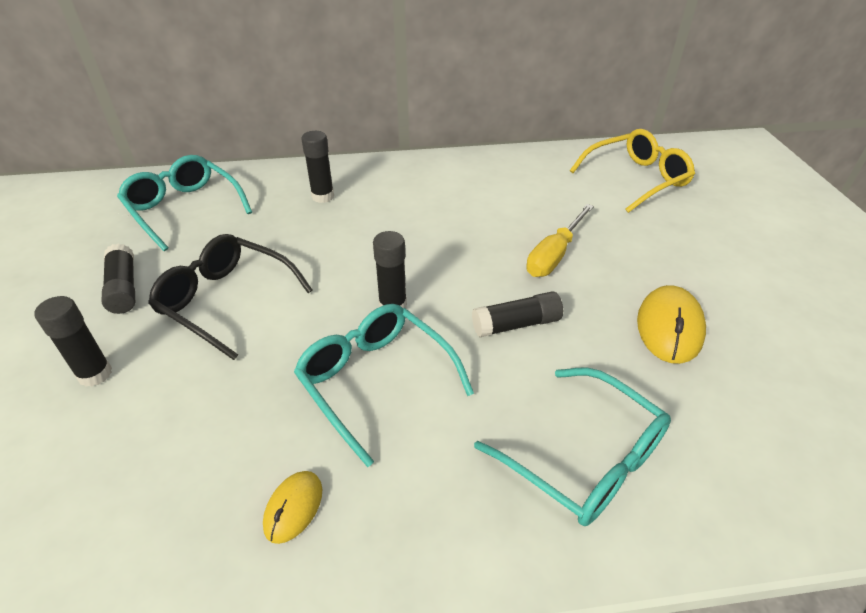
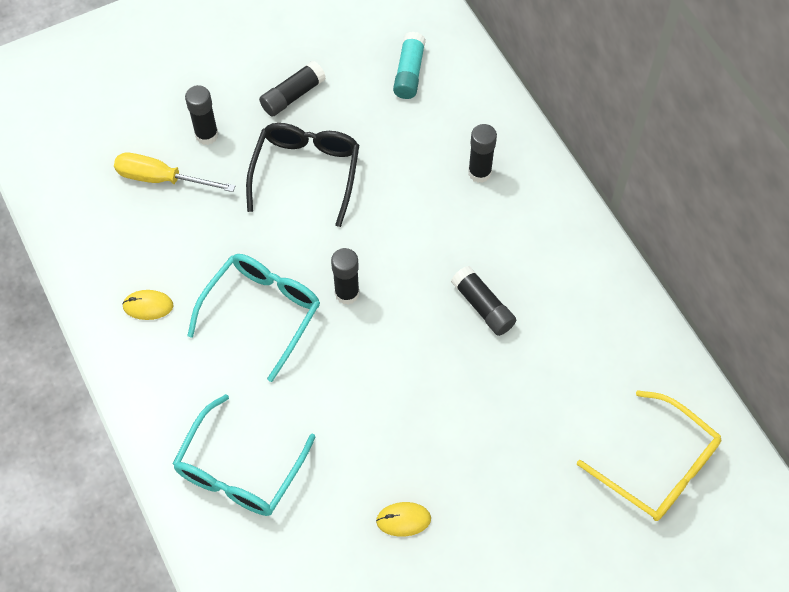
camera: 70 degrees right, 20 degrees up
turquoise glasses [117,155,252,251] -> turquoise glue stick [393,32,426,99]
black glue stick [472,291,563,338] -> black glue stick moved to [451,266,516,336]
yellow screwdriver [526,204,594,277] -> yellow screwdriver moved to [114,152,235,192]
yellow mouse [637,285,706,364] -> yellow mouse [376,502,431,537], size x0.58

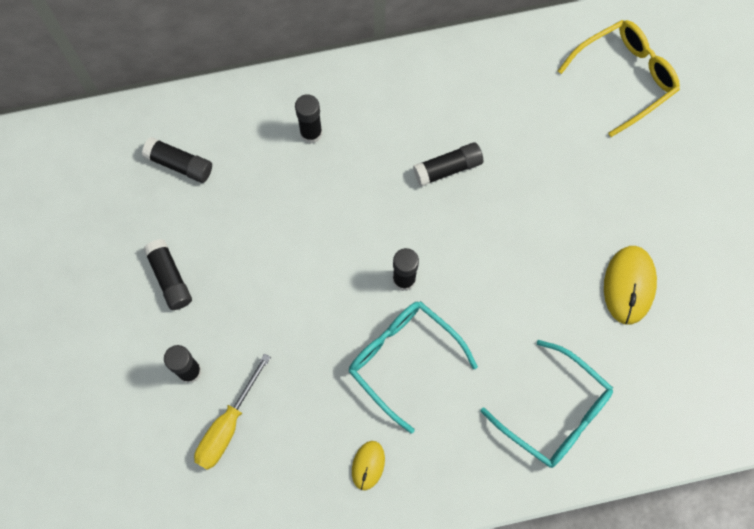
camera: 75 degrees left, 10 degrees up
black glasses [246,123,359,227] -> none
yellow mouse [376,502,431,537] -> yellow mouse [604,246,657,325], size x1.73
turquoise glue stick [393,32,426,99] -> black glue stick [142,137,212,183]

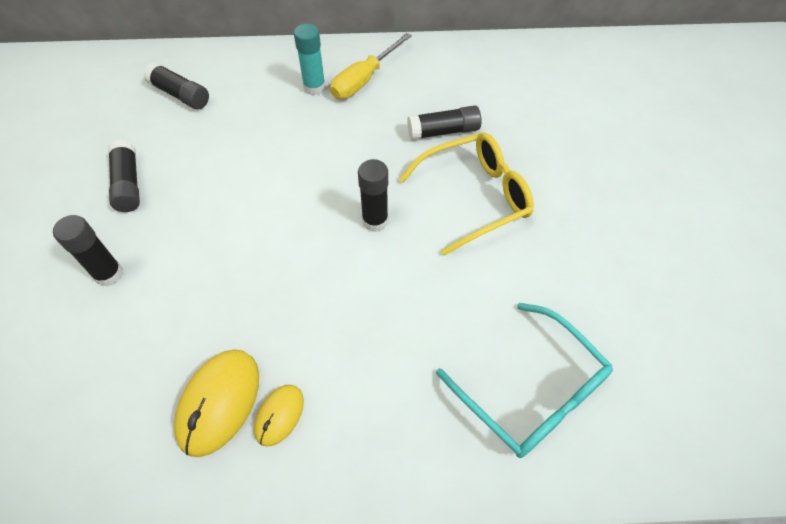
camera: 10 degrees right, 15 degrees down
yellow screwdriver [194,353,271,470] -> yellow screwdriver moved to [330,33,412,99]
black glue stick [295,94,322,144] -> turquoise glue stick [294,24,326,96]
turquoise glasses [349,301,478,433] -> none
yellow glasses [558,20,680,137] -> yellow glasses moved to [399,133,534,256]
yellow mouse [604,246,657,325] -> yellow mouse moved to [174,349,259,457]

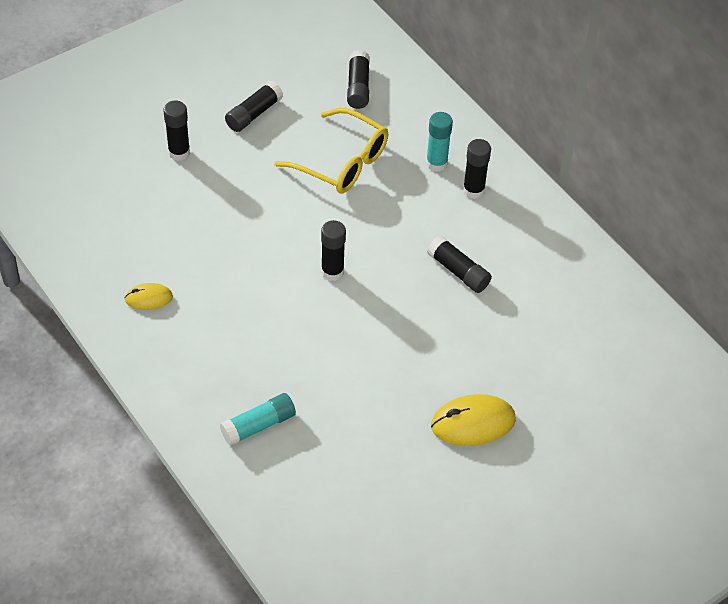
camera: 55 degrees right, 5 degrees down
yellow mouse [174,349,259,457] -> yellow mouse moved to [431,394,516,446]
yellow screwdriver [330,33,412,99] -> black glue stick [463,139,491,199]
yellow glasses [399,133,534,256] -> yellow glasses moved to [274,108,388,193]
turquoise glasses [436,303,613,458] -> turquoise glue stick [220,393,296,446]

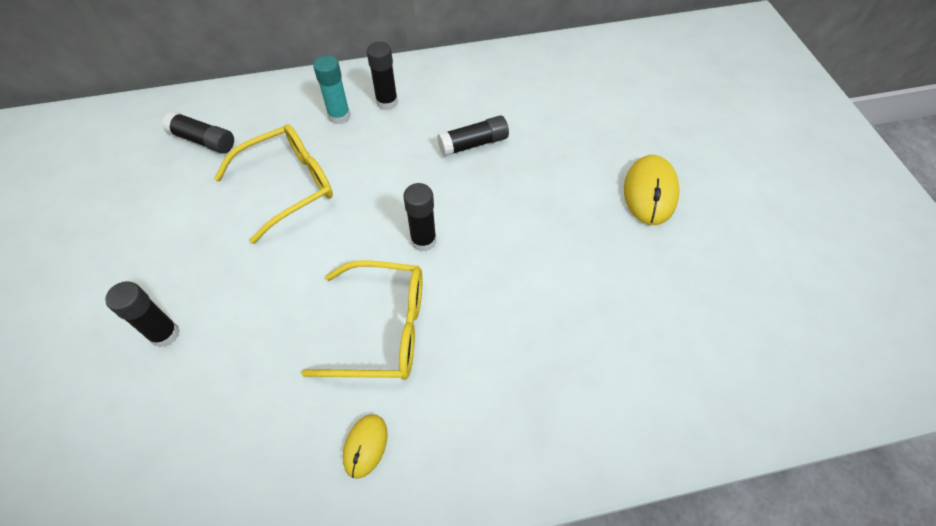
camera: 65 degrees left, 5 degrees up
turquoise glue stick [220,393,296,446] -> none
black glue stick [225,81,283,132] -> none
none -> yellow glasses [301,261,423,380]

